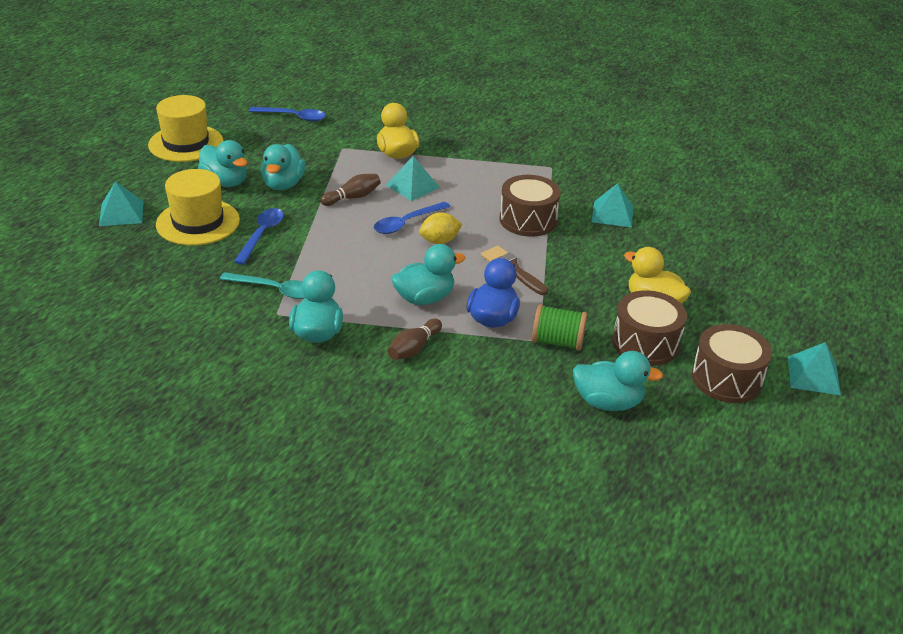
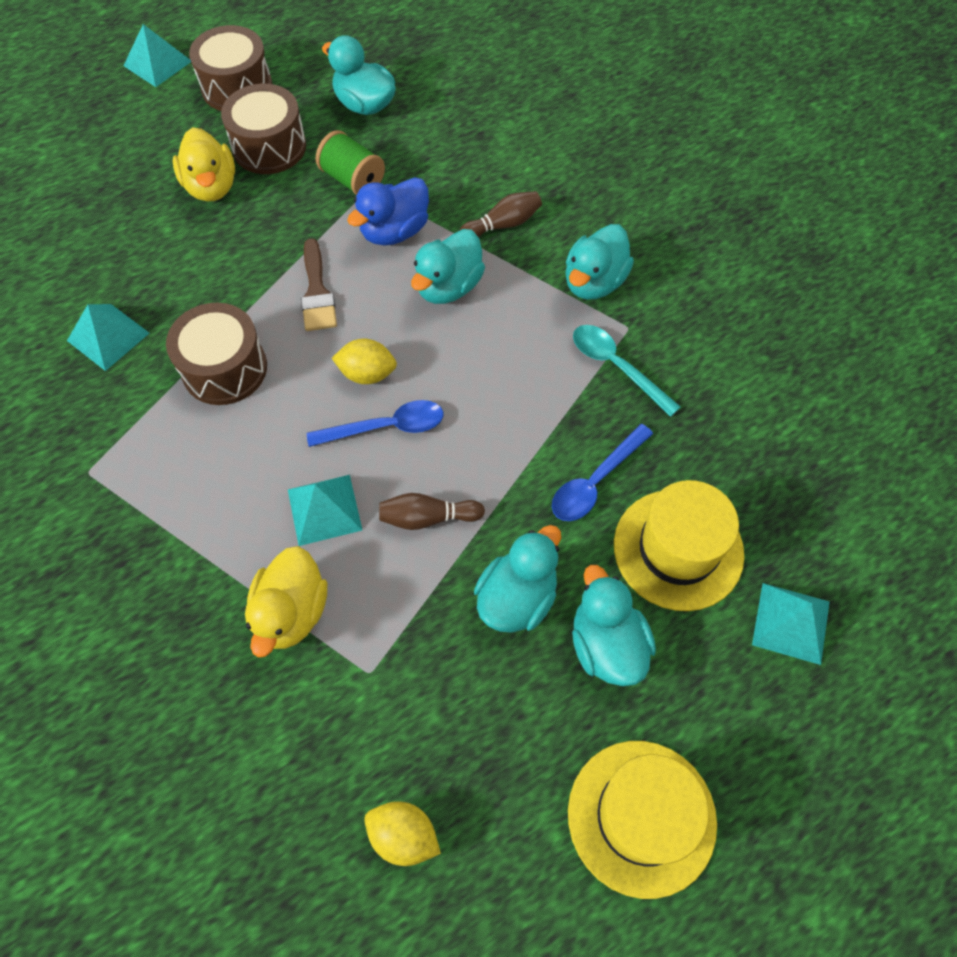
camera: 150 degrees left, 25 degrees up
blue spoon [249,107,326,122] -> yellow lemon [364,801,441,866]
turquoise duck [391,244,466,305] -> turquoise duck turned 60 degrees counterclockwise [411,229,485,304]

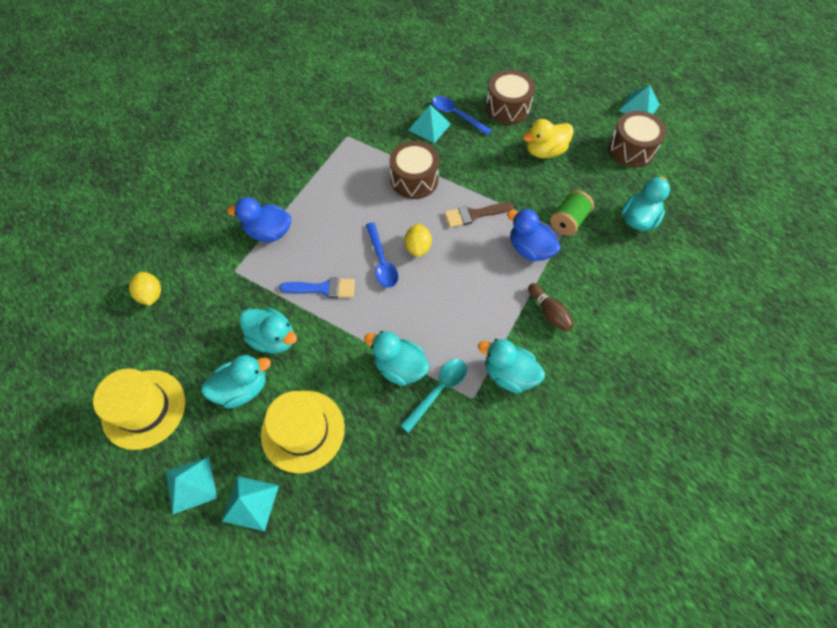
camera: 85 degrees right, 0 degrees up
brown drum [221,84,306,174] -> brown drum moved to [486,70,535,124]
yellow duck [245,546,327,658] -> blue duck [227,197,291,242]
turquoise pyramid [288,475,362,546] -> turquoise pyramid moved to [166,457,217,514]
yellow lemon [364,801,441,866] -> yellow lemon turned 45 degrees counterclockwise [129,272,161,306]
brown bowling pin [379,493,485,530] -> blue brush [279,278,355,298]
turquoise duck [411,229,485,304] -> turquoise duck moved to [364,331,429,386]
blue spoon [552,424,653,521] -> blue spoon moved to [432,96,492,135]

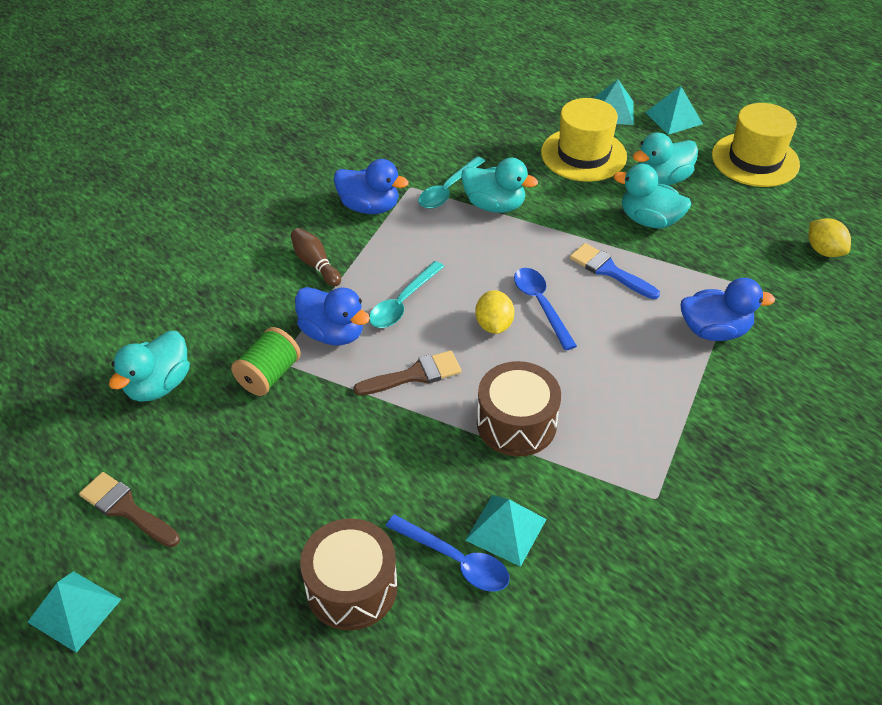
camera: 175 degrees right, 15 degrees down
blue brush [279,278,355,298] -> blue brush turned 45 degrees clockwise [570,243,660,299]
turquoise duck [478,339,545,393] -> blue duck [334,159,409,214]
yellow duck [523,119,574,158] -> none
brown drum [608,111,667,167] -> brown brush [79,472,180,547]
none -> turquoise spoon [369,261,444,328]

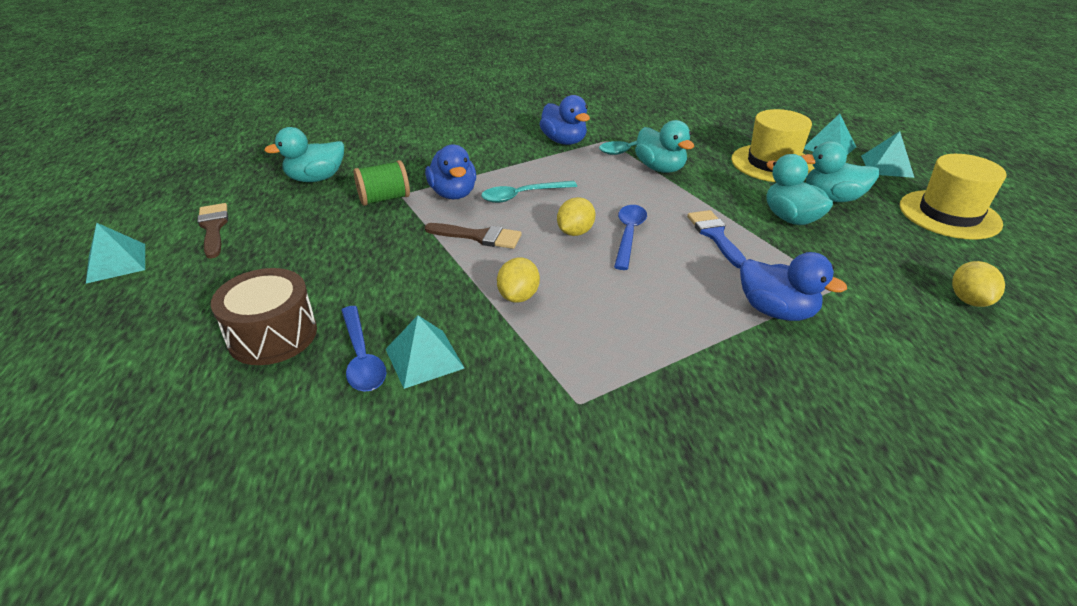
camera: 35 degrees right, 10 degrees down
brown bowling pin [290,228,341,287] -> none
brown drum [477,361,561,457] -> yellow lemon [497,257,540,303]

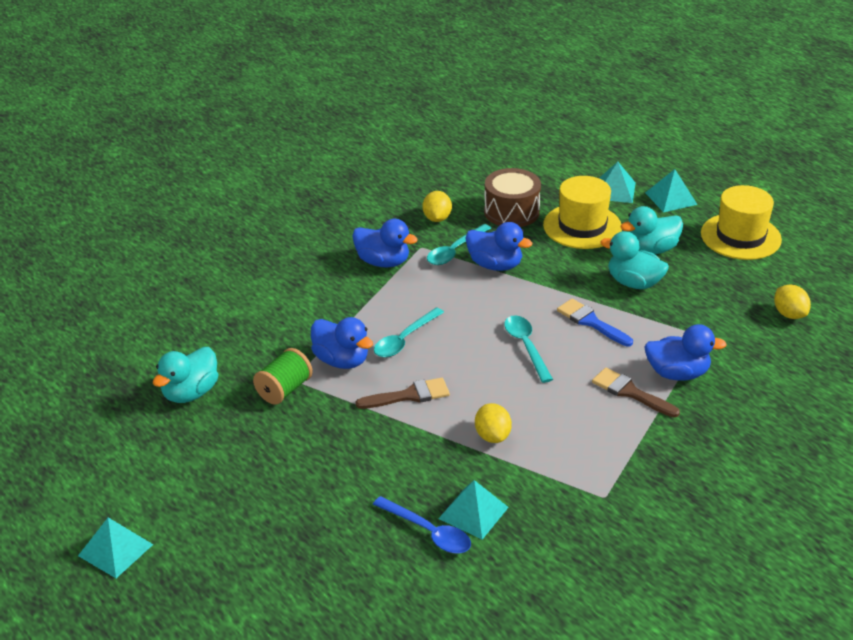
camera: 30 degrees left, 0 degrees up
brown brush [197,203,228,259] -> brown brush moved to [592,368,680,417]
brown drum [211,268,317,365] -> brown drum moved to [484,168,541,227]
yellow lemon [557,197,595,236] -> yellow lemon moved to [422,191,452,222]
blue spoon [614,205,647,270] -> turquoise spoon [504,316,553,383]
turquoise duck [635,120,694,173] -> blue duck [465,222,532,271]

